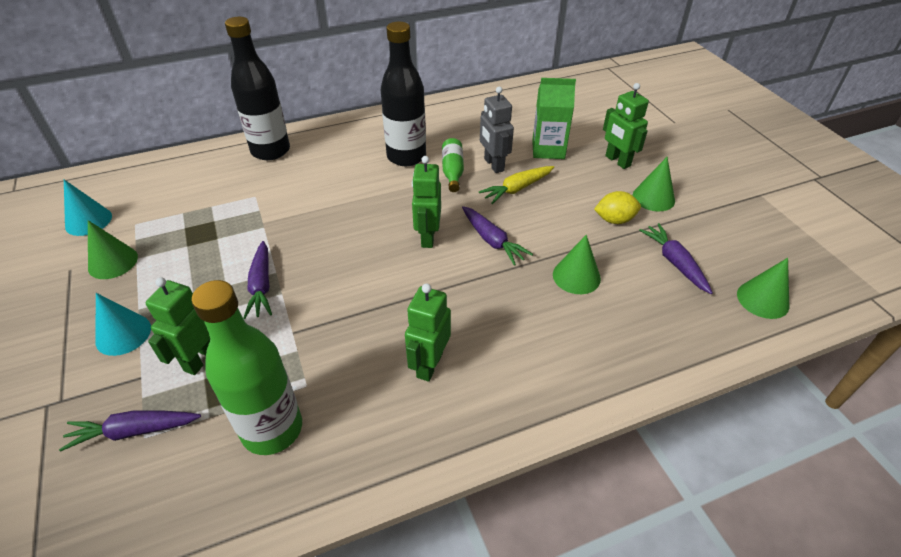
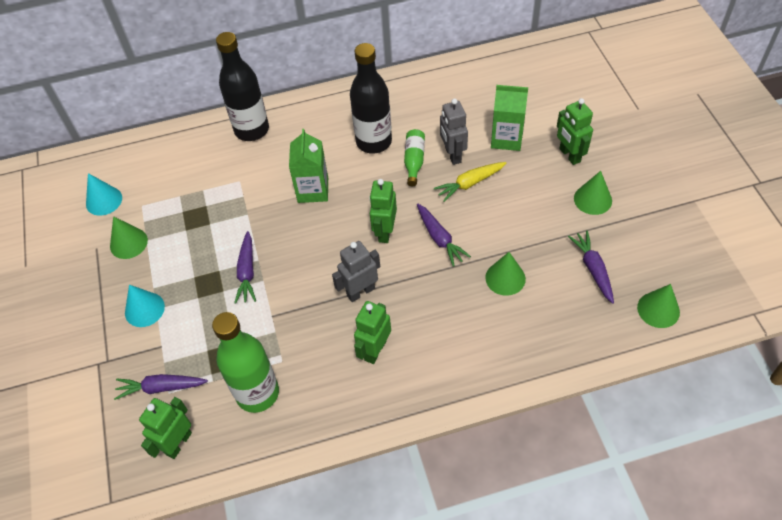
camera: 10 degrees right, 10 degrees up
green robot [145,277,210,375] -> green robot moved to [139,397,192,459]
yellow lemon [594,191,641,224] -> none
none -> green carton [289,129,328,203]
none -> grey robot [332,241,380,302]

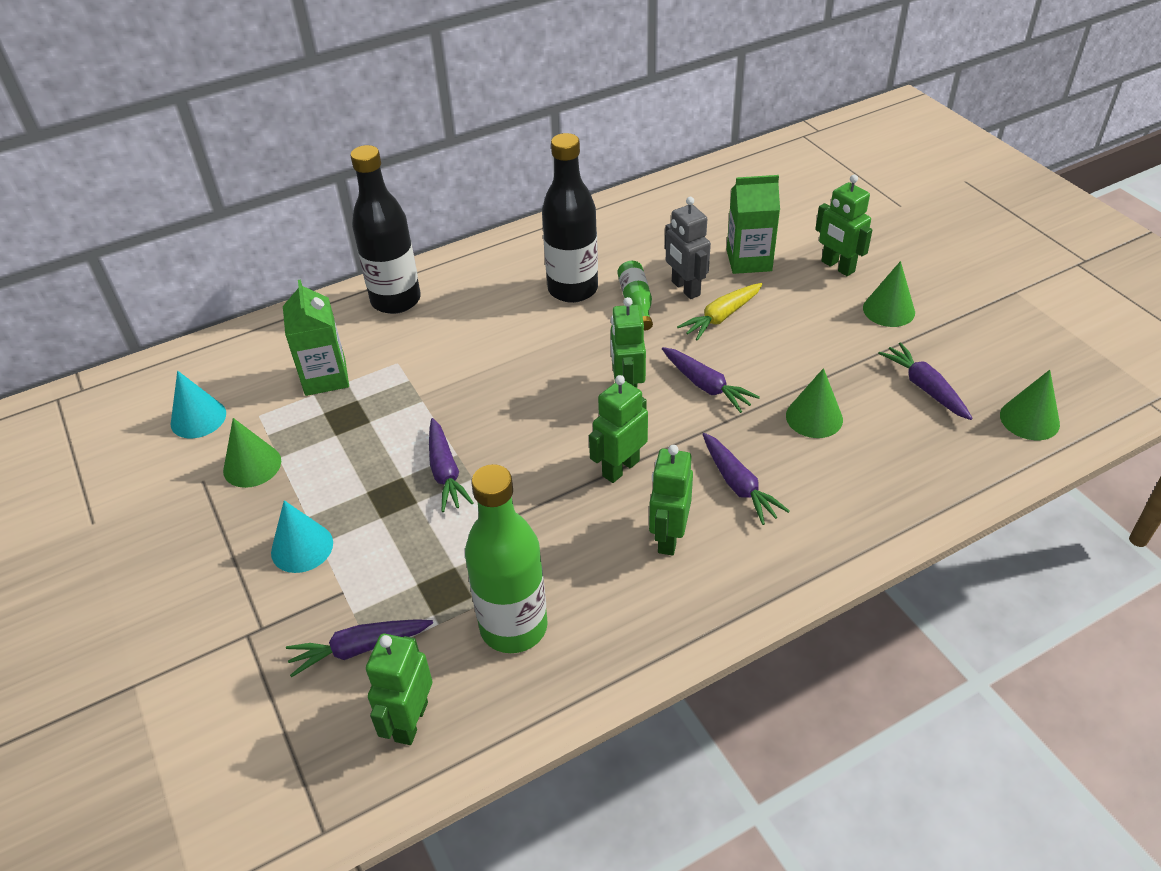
camera: 15 degrees left, 10 degrees down
green carton [289,129,328,203] -> green carton moved to [283,279,349,396]
grey robot [332,241,380,302] -> green robot [589,375,648,483]
none -> purple carrot [702,433,790,525]

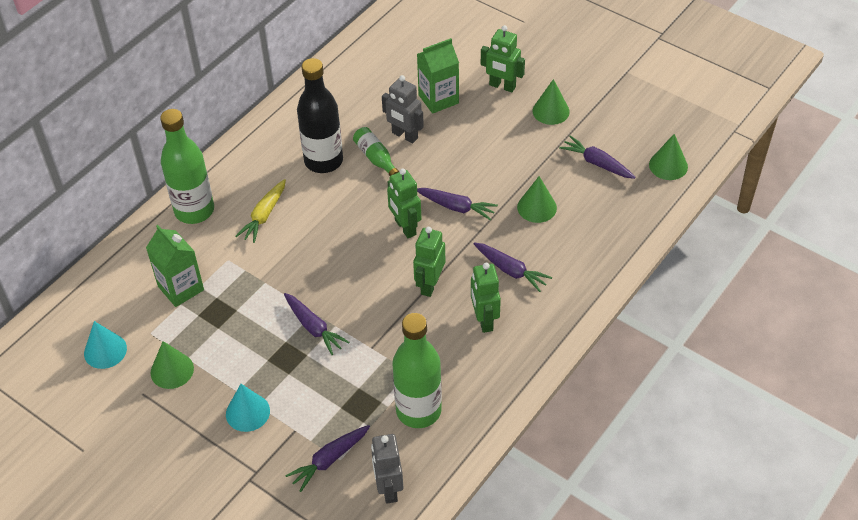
camera: 25 degrees left, 5 degrees up
black bottle [351,145,421,314] -> green bottle [160,109,214,224]
green robot [366,634,432,745] -> grey robot [371,434,404,504]
yellow carrot [677,283,763,341] -> yellow carrot moved to [236,179,286,243]

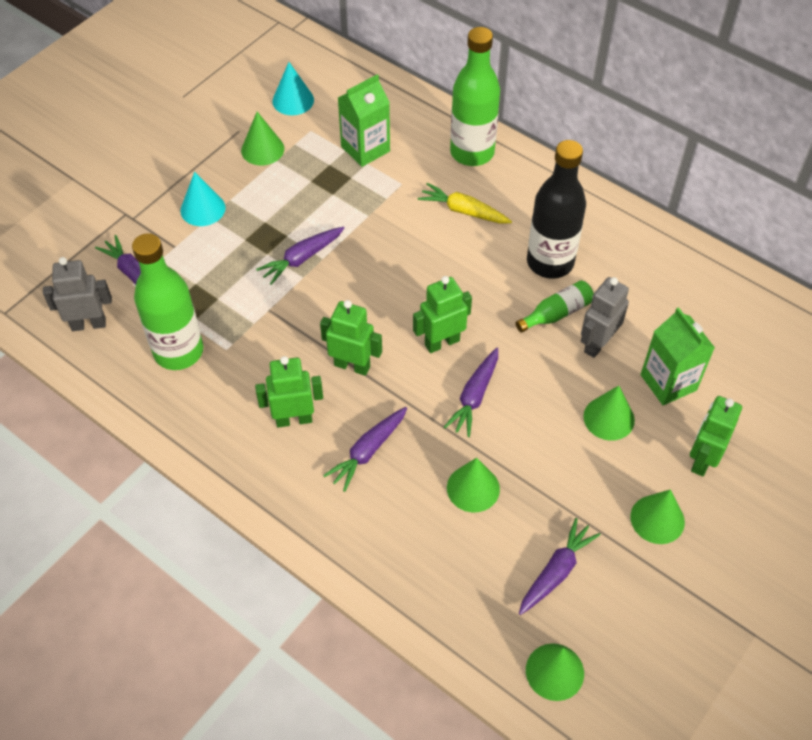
camera: 90 degrees right, 5 degrees up
none -> green cone [583,385,635,441]

